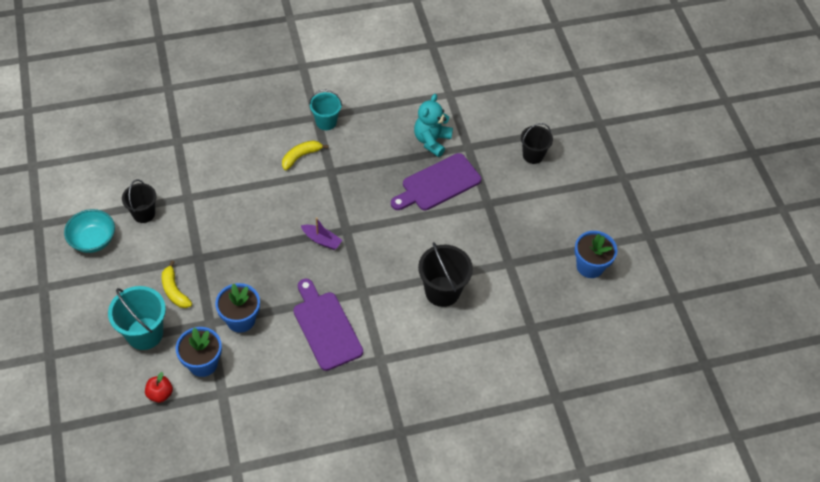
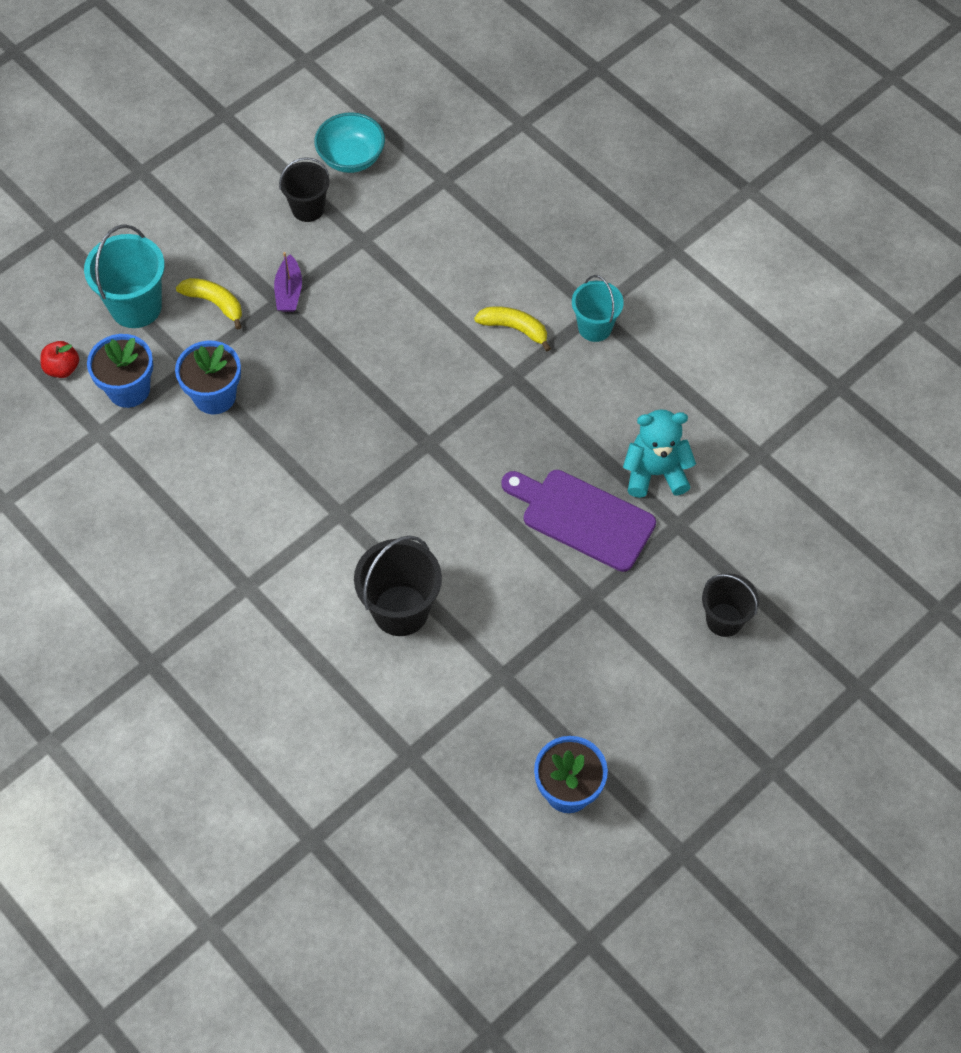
camera: 65 degrees right, 5 degrees up
turquoise bowl [64,209,115,253] -> turquoise bowl moved to [314,112,385,173]
yellow banana [162,260,192,308] -> yellow banana turned 90 degrees clockwise [176,278,242,330]
purple cutting board [293,279,363,371] -> none
purple boat [301,217,342,250] -> purple boat moved to [274,252,302,312]

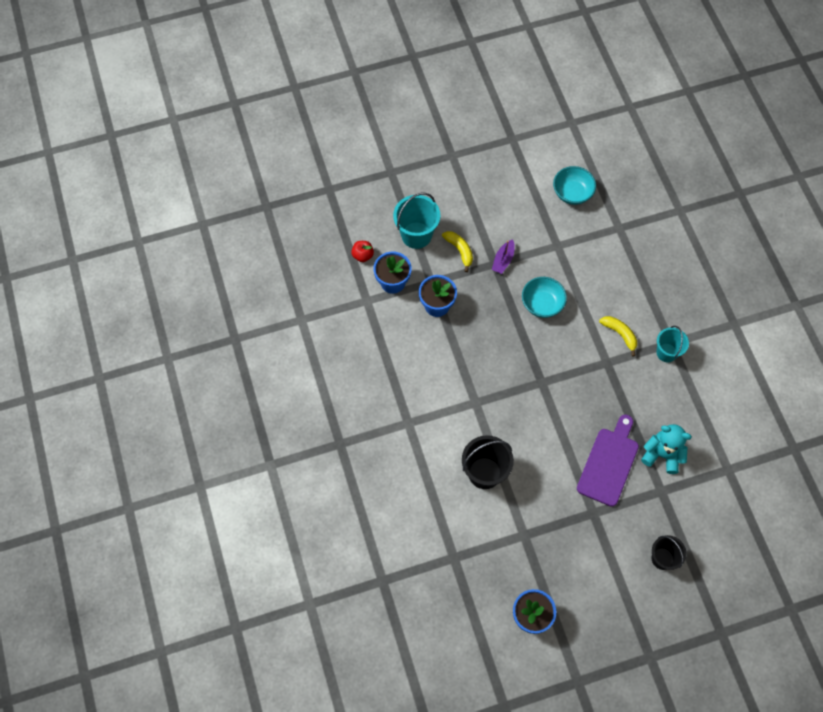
camera: 25 degrees right, 5 degrees up
black bucket [279,157,330,222] -> none
purple cutting board [501,470,656,572] -> purple cutting board turned 60 degrees clockwise [577,414,639,507]
none -> turquoise bowl [522,277,567,318]

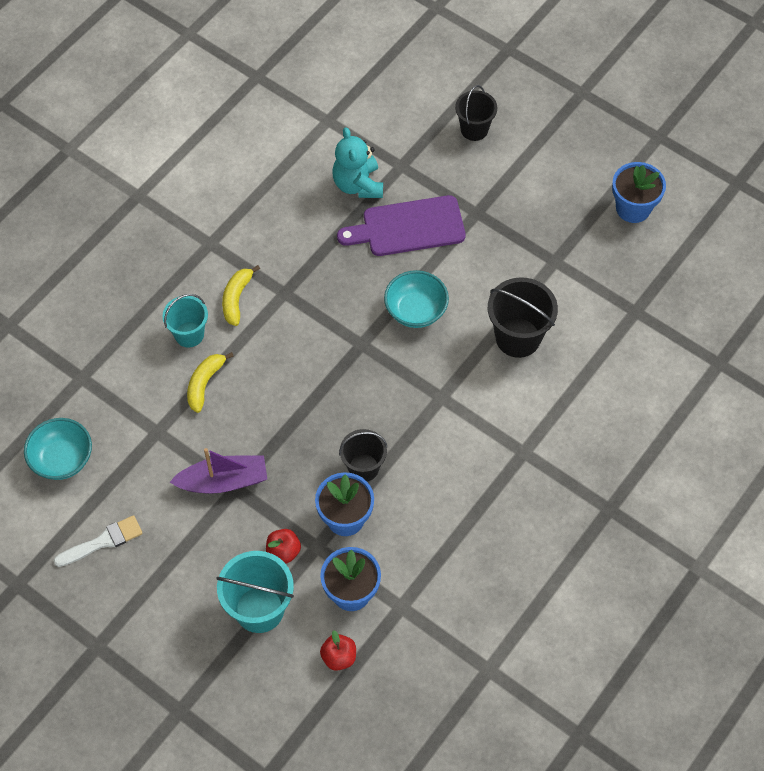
camera: 125 degrees left, 5 degrees down
yellow banana [442,231,473,272] -> yellow banana moved to [187,352,234,413]
purple boat [492,239,515,274] -> purple boat [170,448,267,493], size x1.54
turquoise bowl [522,277,567,318] -> turquoise bowl moved to [384,270,449,328]
turquoise bucket [656,326,689,362] -> turquoise bucket moved to [163,294,208,347]
none -> white brush [54,515,143,567]
none -> red apple [266,529,301,563]
none -> black bucket [339,429,387,481]

